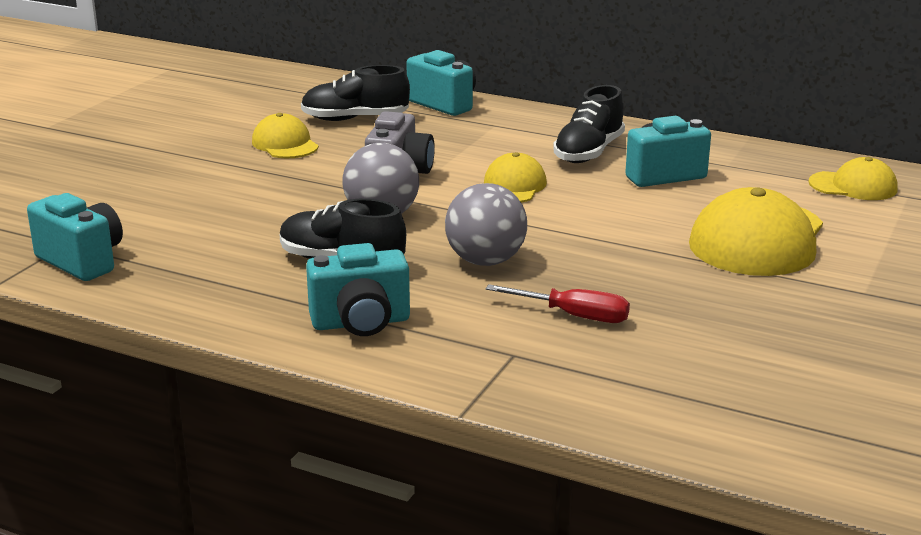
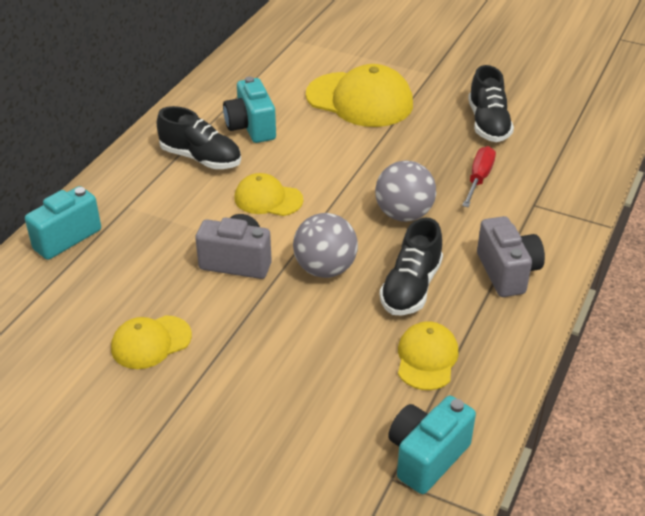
camera: 90 degrees left, 15 degrees up
black shoe [301,65,410,121] -> black shoe moved to [468,65,514,142]
turquoise camera [306,243,410,336] -> grey camera [477,216,545,297]
yellow cap [808,157,898,200] -> yellow cap moved to [398,321,459,390]

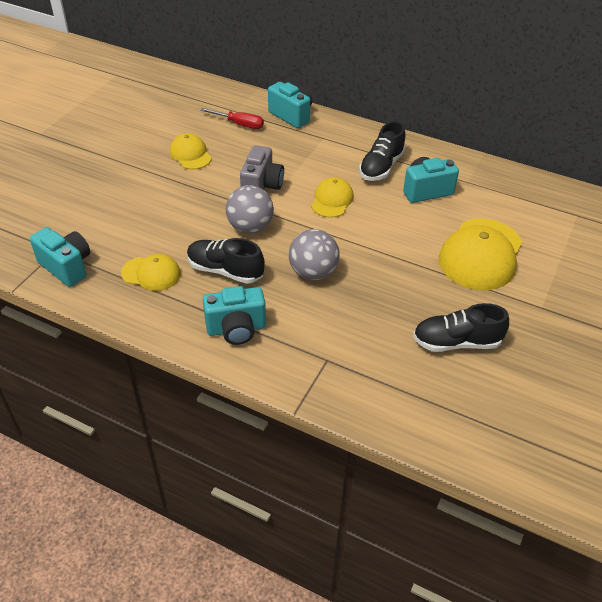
camera: 90 degrees right, 5 degrees up
red screwdriver [462,146,496,207] -> red screwdriver moved to [200,108,264,129]
grey camera [477,216,545,297] -> turquoise camera [203,286,266,345]

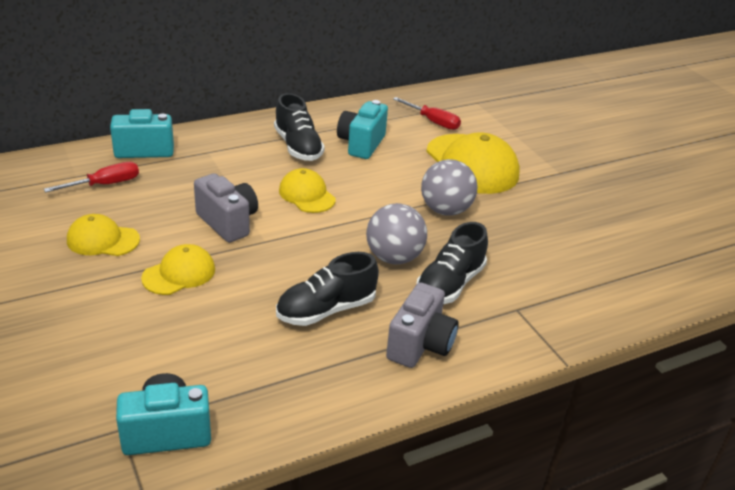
camera: 55 degrees left, 10 degrees down
yellow cap [121,254,181,291] -> yellow cap moved to [141,244,215,295]
turquoise camera [203,286,266,345] -> grey camera [386,282,459,368]
grey ball [226,185,274,234] -> grey ball moved to [421,159,477,216]
black shoe [413,303,509,352] -> black shoe moved to [416,222,488,304]
none -> red screwdriver [393,97,461,130]

